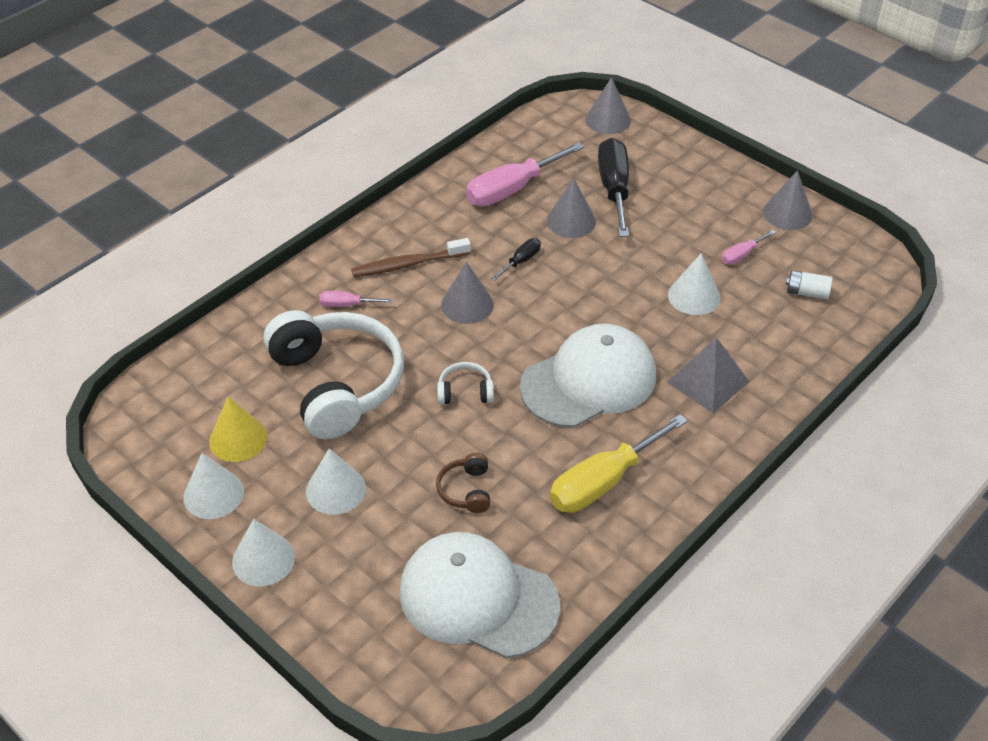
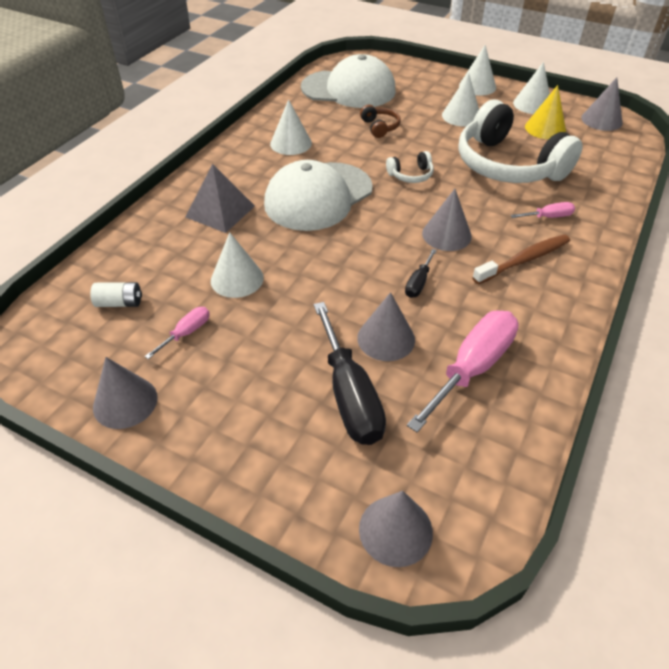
camera: 165 degrees right, 0 degrees up
yellow screwdriver [550,414,688,513] -> white cone [270,99,312,155]
none -> grey cone [581,77,622,131]

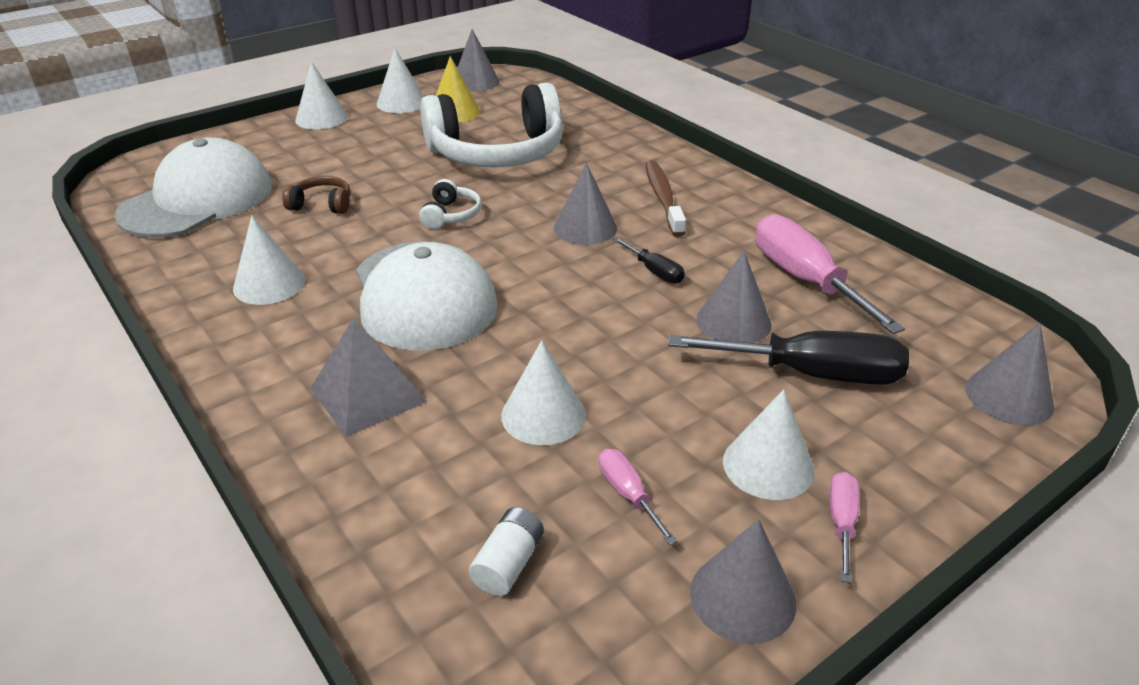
camera: 65 degrees left, 10 degrees down
white cone [442,73,479,126] -> white cone moved to [723,389,814,500]
pink screwdriver [511,202,575,218] -> pink screwdriver moved to [830,472,860,583]

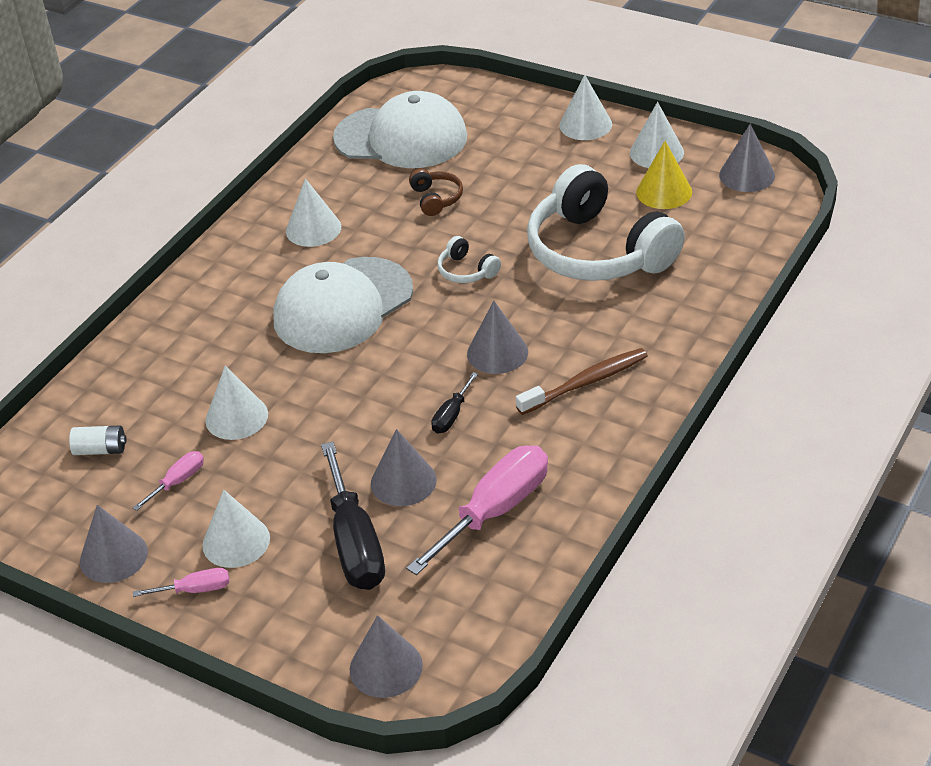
camera: 70 degrees right, 5 degrees up
grey pyramid [311,318,427,437] -> none
white headphones [419,179,482,229] -> white headphones turned 60 degrees clockwise [437,236,501,283]

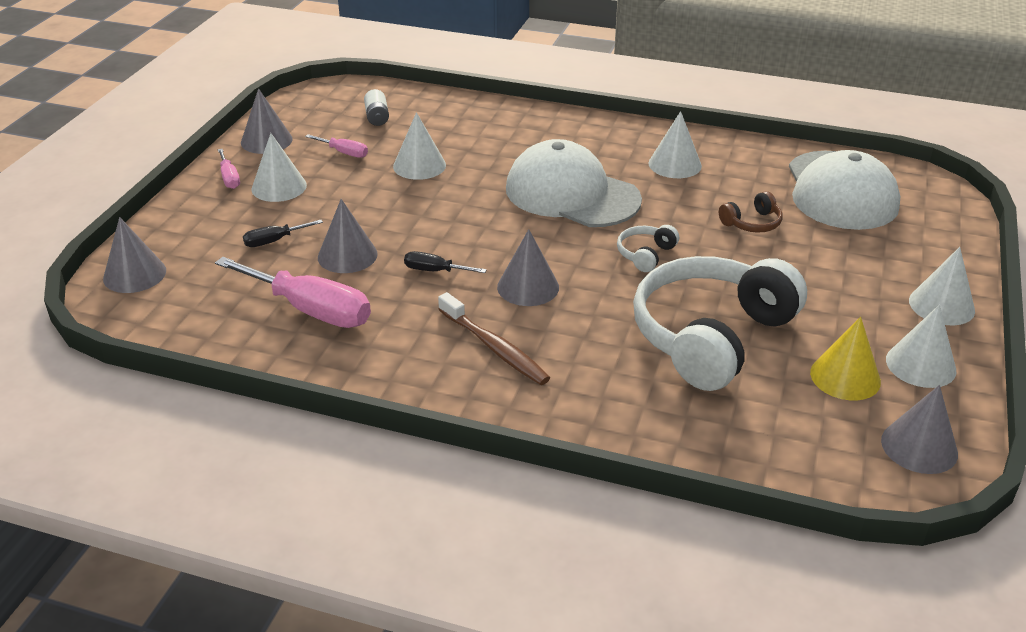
camera: 75 degrees right, 5 degrees down
black screwdriver [321,442,385,590] -> black screwdriver [243,220,323,247], size x0.48

